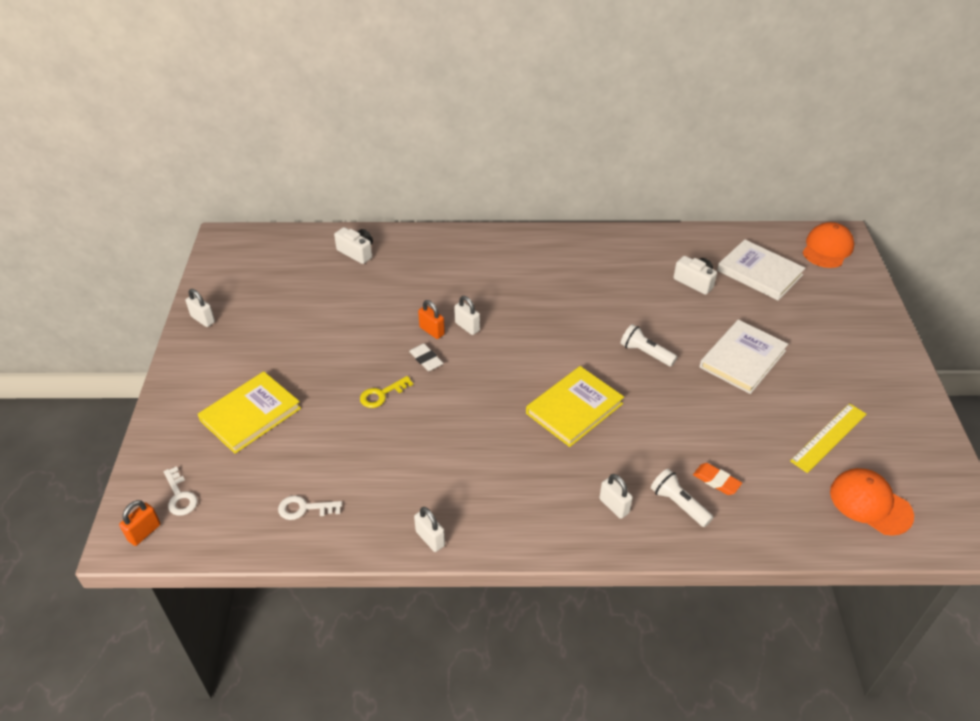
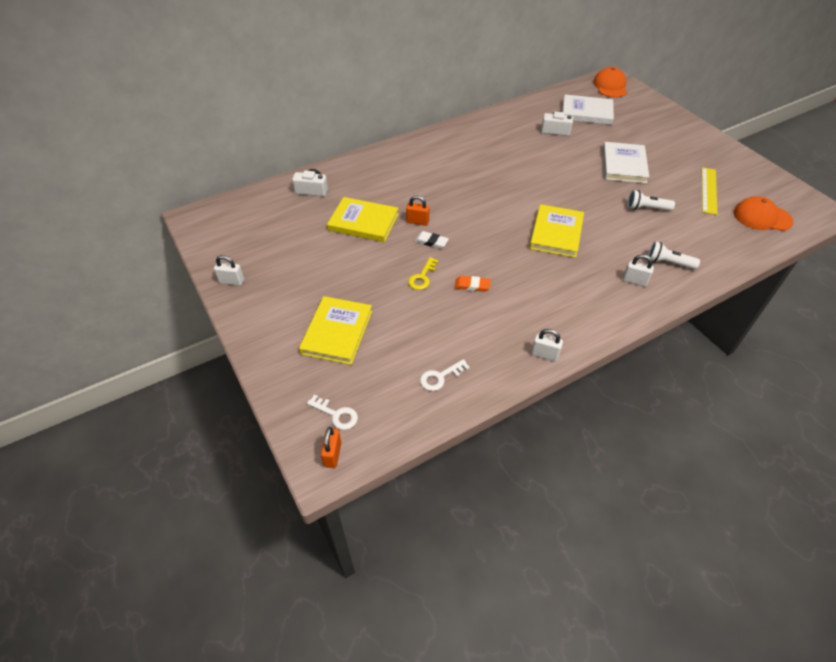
camera: 30 degrees left, 5 degrees up
white padlock [454,296,480,335] -> none
white flashlight [621,324,677,367] -> white flashlight moved to [628,190,675,211]
orange eraser [693,463,742,495] -> orange eraser moved to [455,276,491,292]
none -> yellow book [327,197,399,242]

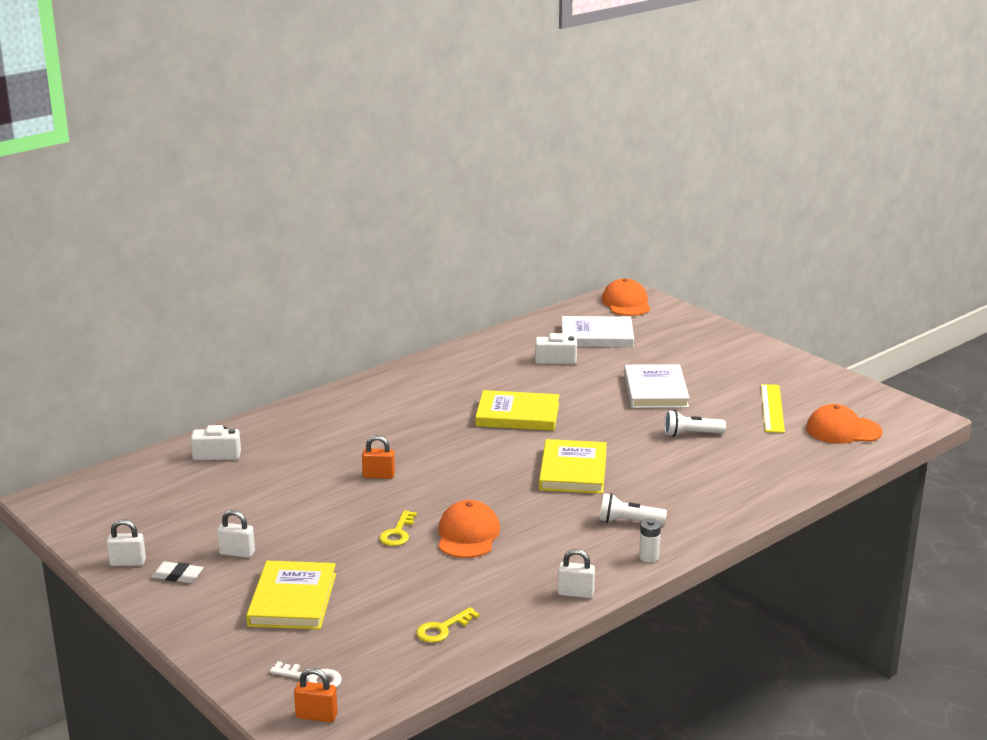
camera: 10 degrees left, 25 degrees down
orange padlock [321,427,341,468] -> orange padlock turned 75 degrees counterclockwise [294,668,338,722]
yellow book [327,197,399,242] -> yellow book moved to [475,390,559,431]
white eraser [415,231,449,249] -> white eraser moved to [151,562,204,583]
white key [420,359,470,391] -> yellow key [416,607,480,643]
orange eraser [455,276,491,292] -> orange cap [438,500,500,558]
white padlock [623,254,654,287] -> white padlock moved to [217,510,255,558]
white flashlight [648,241,700,269] -> white flashlight moved to [600,493,667,525]
none -> white battery [639,519,661,562]

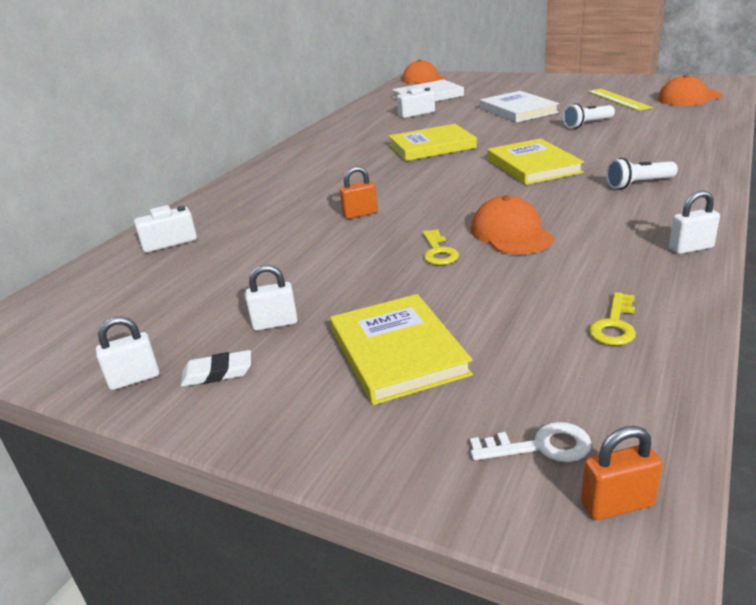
camera: 20 degrees left, 5 degrees up
white battery [639,519,661,562] -> none

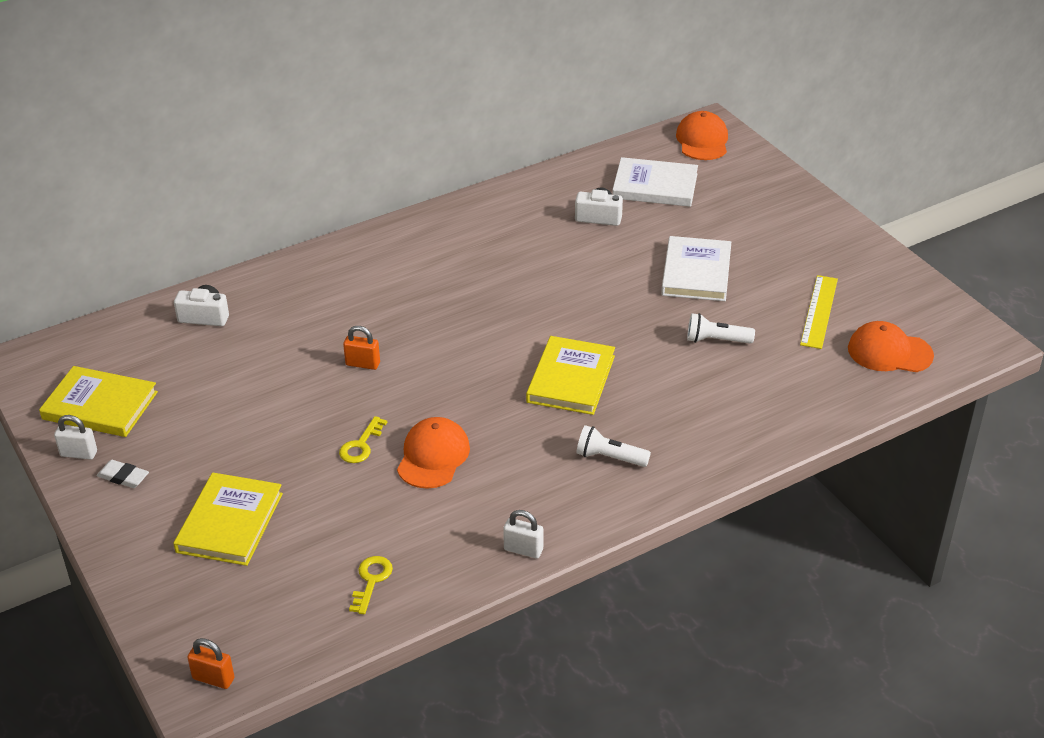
camera: 30 degrees right, 10 degrees up
white padlock [245,265,298,331] -> none
yellow book [388,124,477,161] -> yellow book moved to [39,366,158,437]
white key [470,422,592,462] -> none
yellow key [589,292,636,345] -> yellow key turned 135 degrees clockwise [349,556,393,614]

